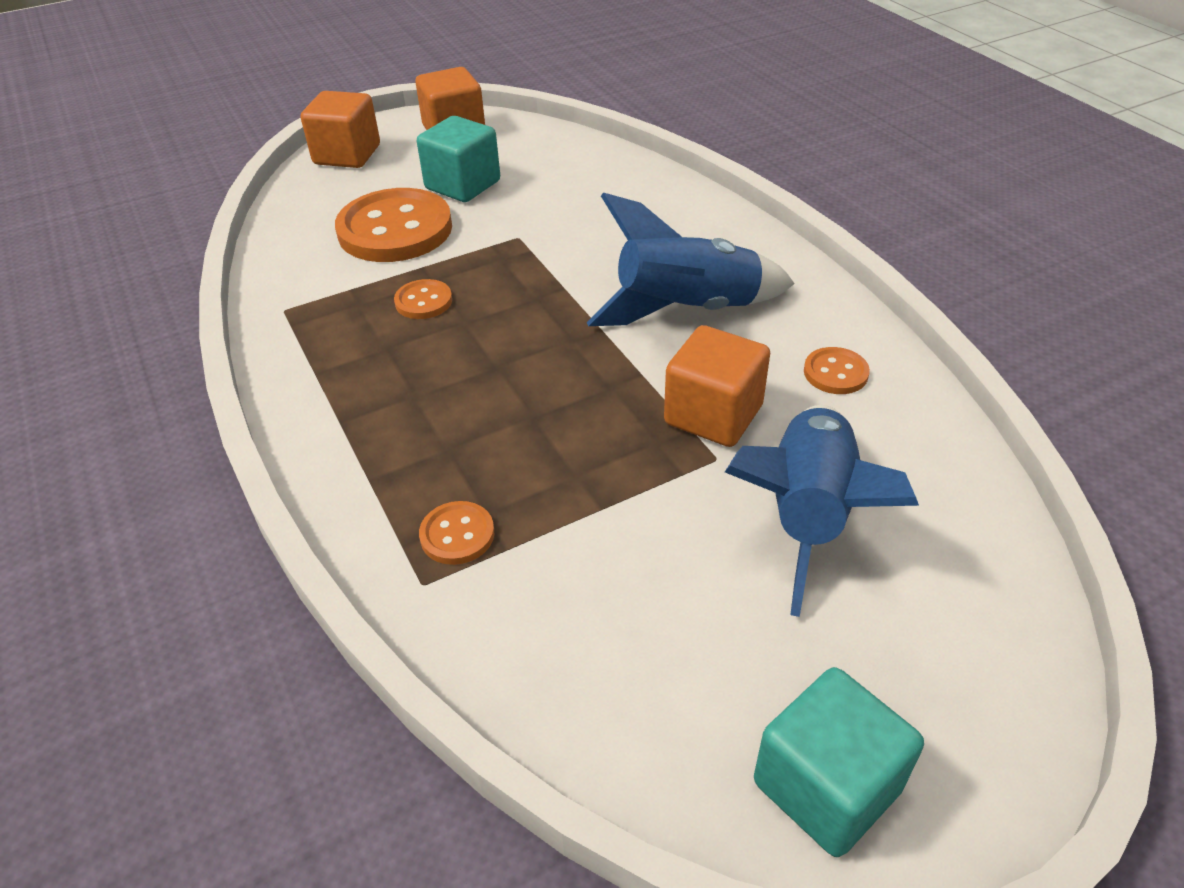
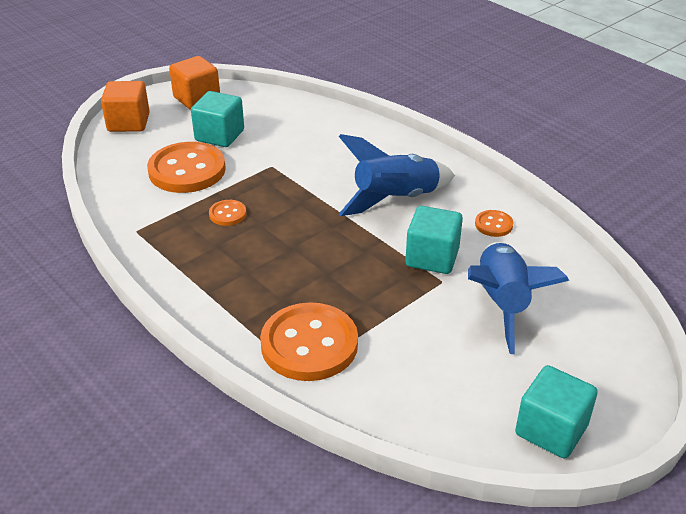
camera: 15 degrees left, 5 degrees down
orange button [419,501,494,565] -> orange button [260,302,358,381], size x2.20
orange cube [664,325,770,447] -> turquoise cube [405,206,463,274]

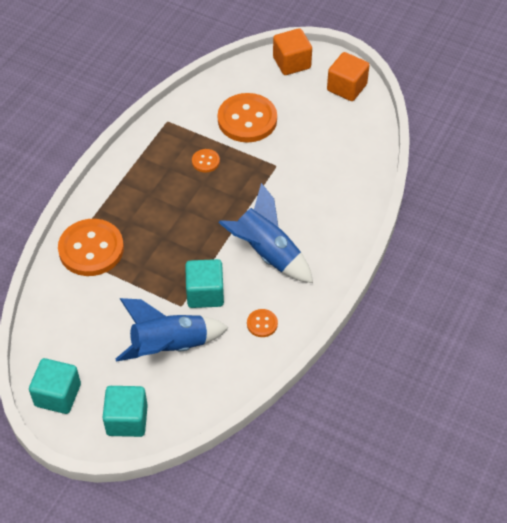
camera: 70 degrees right, 15 degrees up
turquoise cube [191,91,244,147] -> turquoise cube moved to [102,386,148,437]

